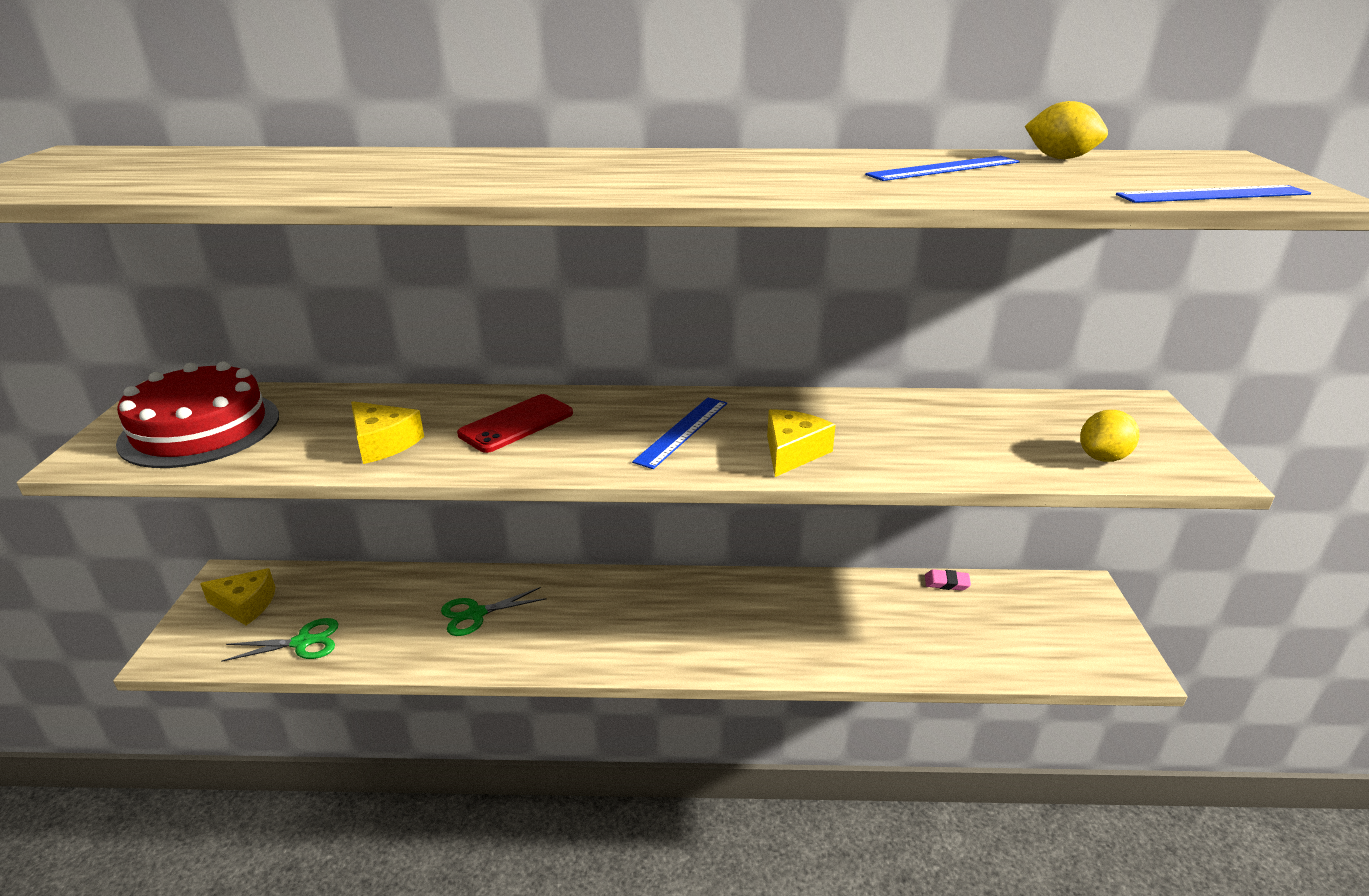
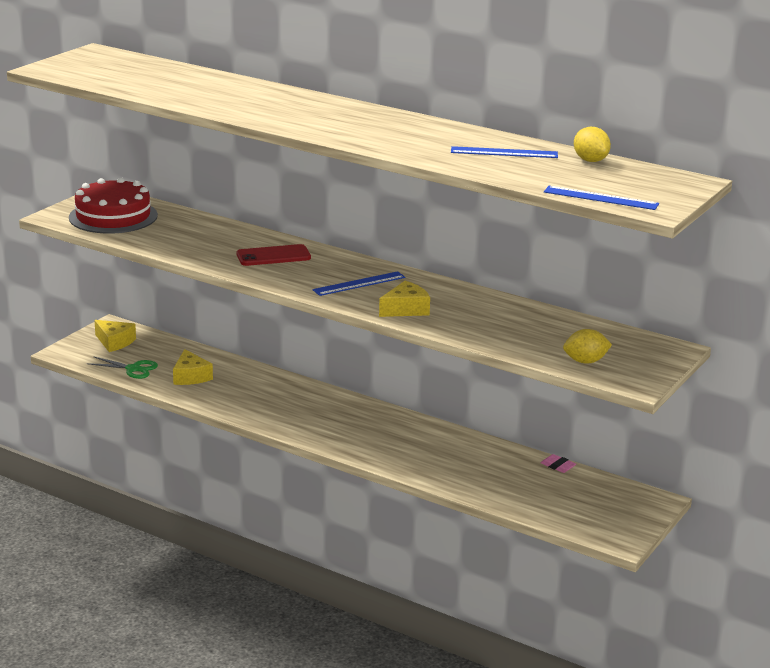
camera: 30 degrees right, 5 degrees down
yellow cheese [351,401,424,464] -> yellow cheese moved to [173,349,213,385]
green scissors [441,587,546,636] -> none

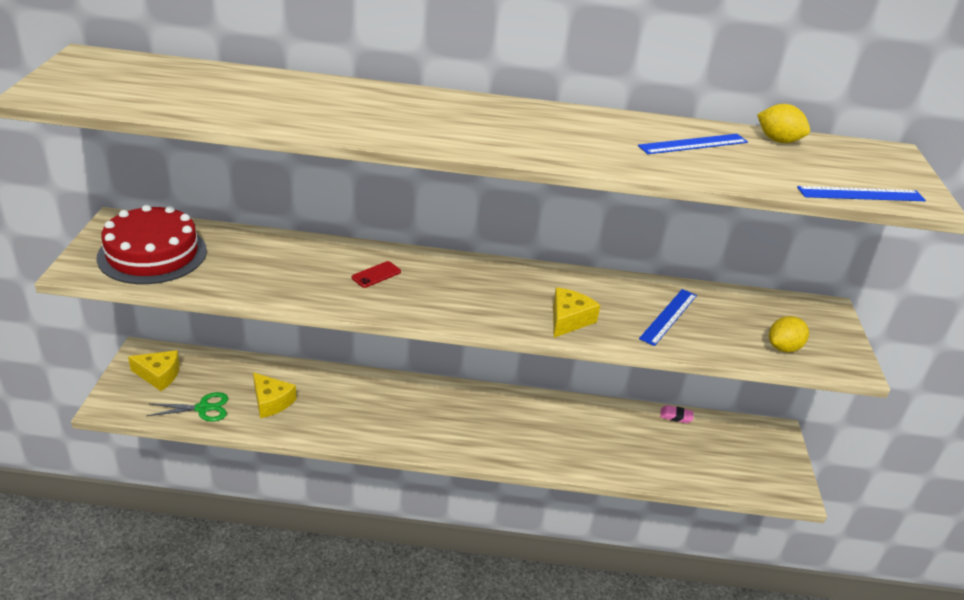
camera: 30 degrees left, 10 degrees up
red phone [237,244,311,266] -> red phone [352,261,401,288], size x0.61
blue ruler [312,271,405,296] -> blue ruler moved to [639,289,697,346]

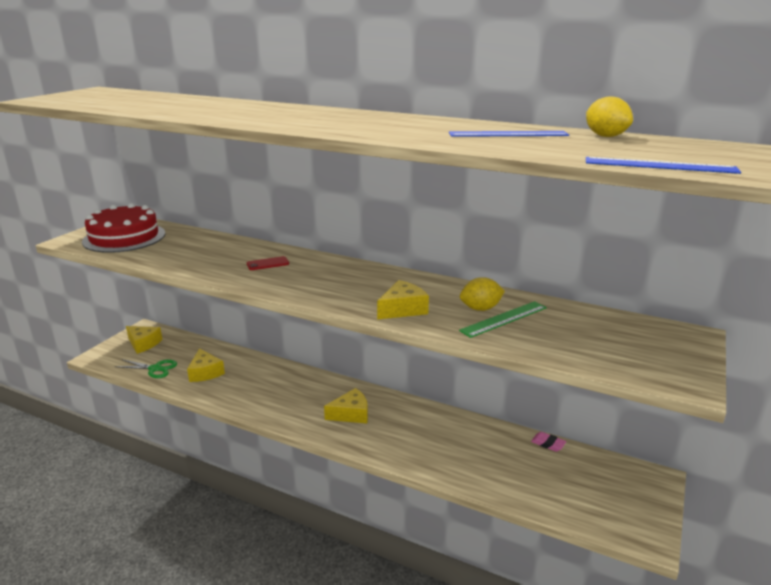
camera: 25 degrees right, 10 degrees down
blue ruler [639,289,697,346] -> green ruler [459,301,547,338]
yellow lemon [769,316,809,352] -> yellow lemon moved to [460,277,505,311]
none -> yellow cheese [324,388,368,423]

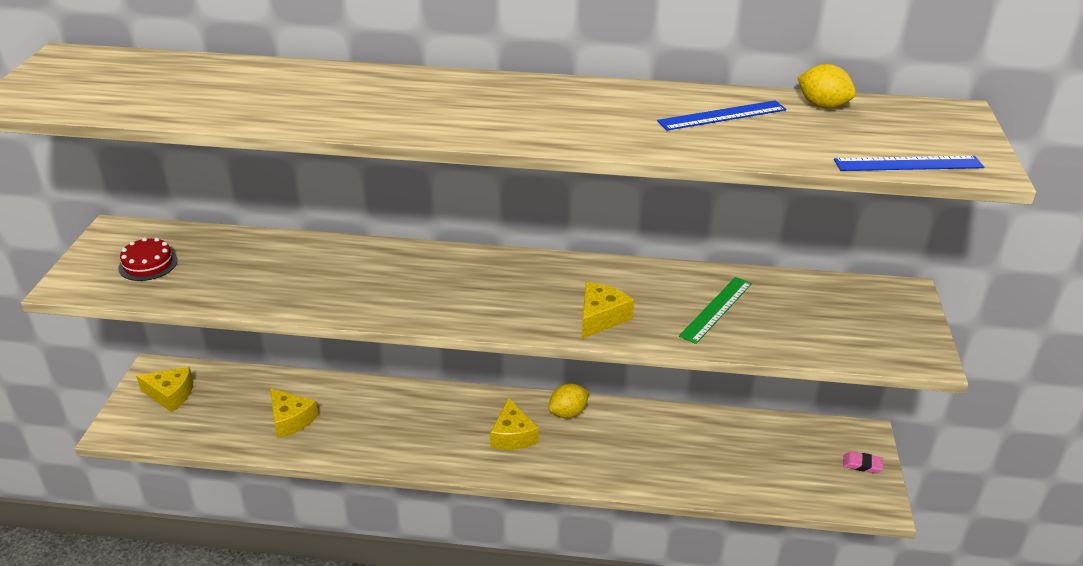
camera: 20 degrees left, 10 degrees up
red cake [82,203,165,253] -> red cake [118,237,178,281], size x0.50
green scissors [115,359,177,378] -> none
red phone [247,256,289,270] -> none
yellow cheese [324,388,368,423] -> yellow cheese turned 120 degrees clockwise [490,398,539,450]
yellow lemon [460,277,505,311] -> yellow lemon moved to [548,384,589,418]
pink eraser [531,432,566,452] -> pink eraser moved to [843,451,883,473]

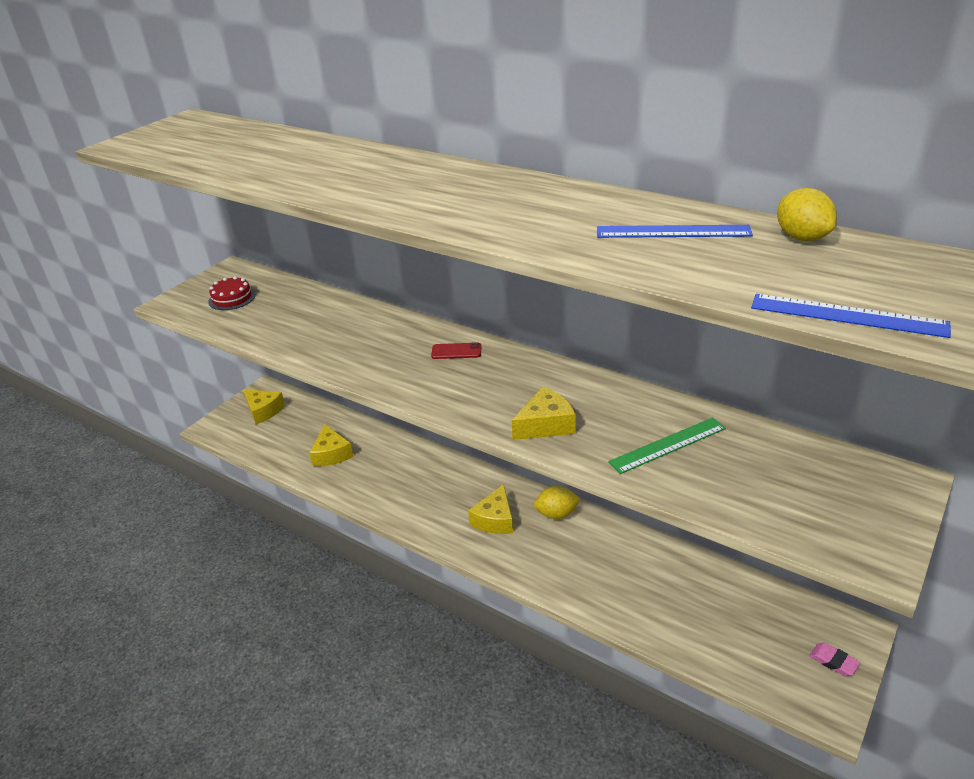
camera: 30 degrees right, 0 degrees up
none -> red phone [431,342,482,359]

